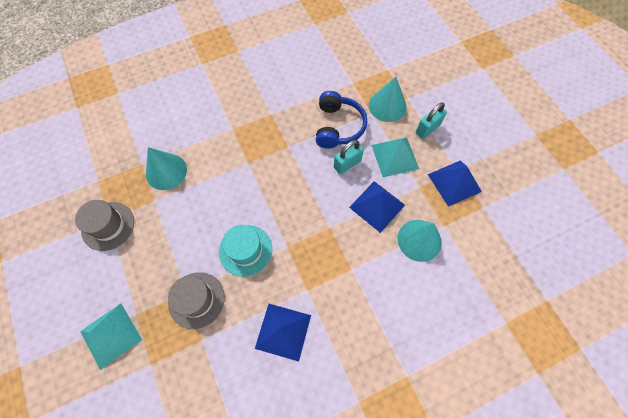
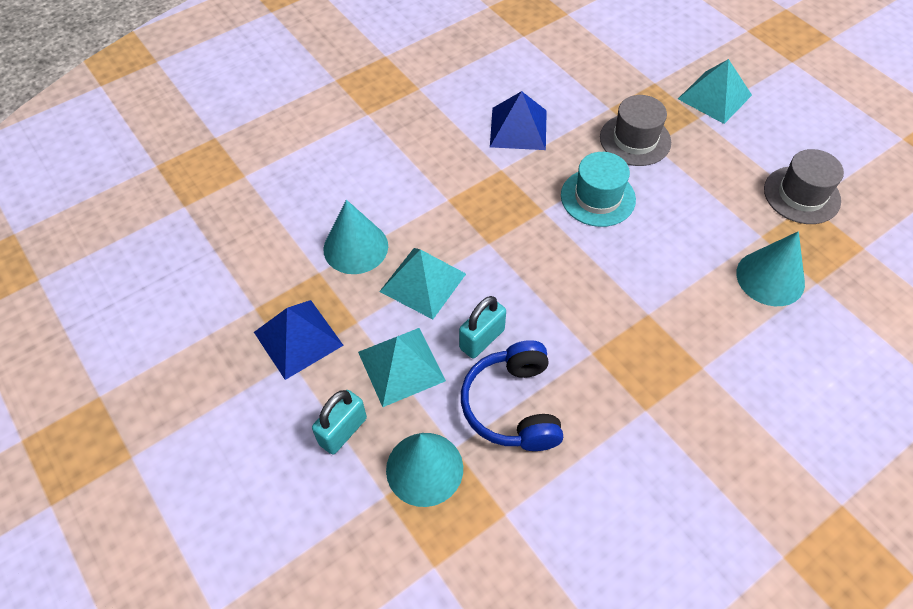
camera: 170 degrees right, 10 degrees down
blue pyramid [349,181,405,233] -> turquoise pyramid [379,248,466,320]

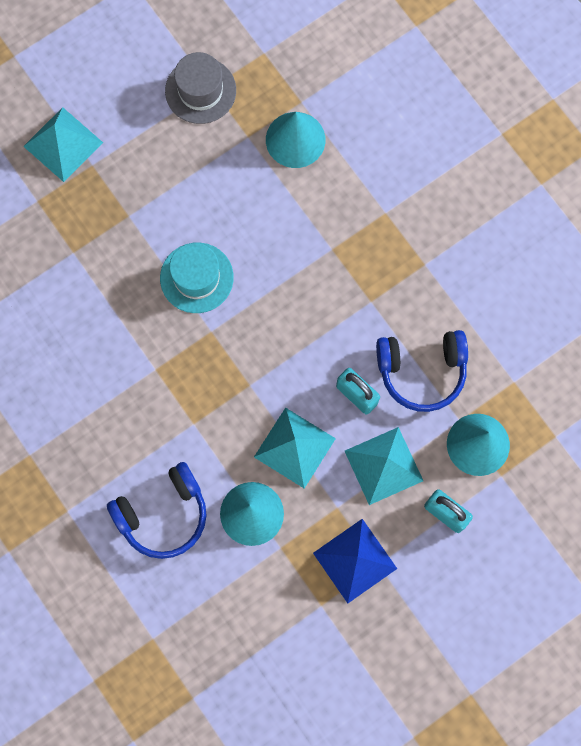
camera: 90 degrees left, 20 degrees up
blue pyramid [490,91,547,150] -> none
grey hat [600,95,671,166] -> none
none -> blue headphones [107,462,206,559]

